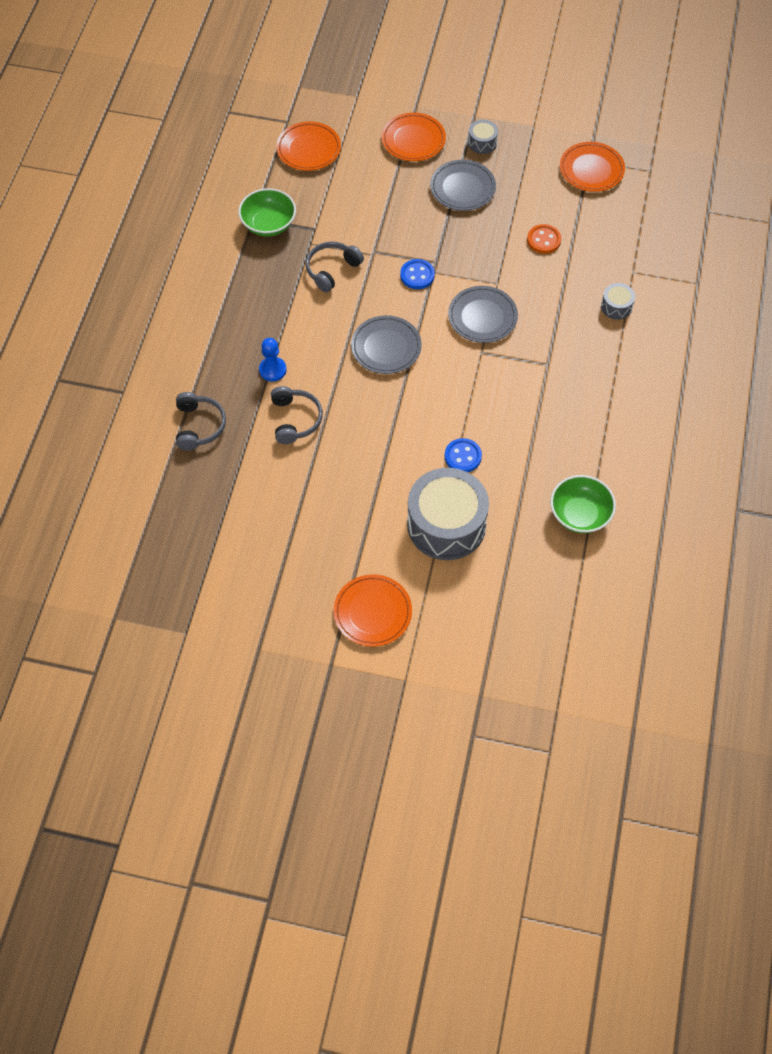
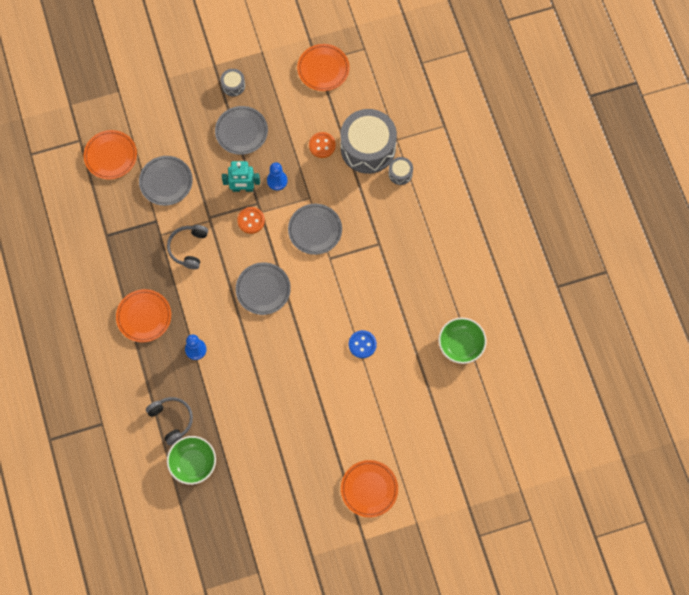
camera: 30 degrees left, 10 degrees up
green bowl [238,188,296,237] -> green bowl moved to [167,436,216,485]
grey headphones [271,386,323,444] -> none
orange plate [382,113,446,161] -> orange plate moved to [116,289,171,342]
blue button [400,259,435,289] -> orange button [237,207,265,234]
grey drum [407,468,489,560] -> grey drum moved to [340,109,397,174]
none -> grey plate [139,156,193,206]
none -> turquoise robot [222,161,260,192]
none -> blue pawn [267,162,288,190]

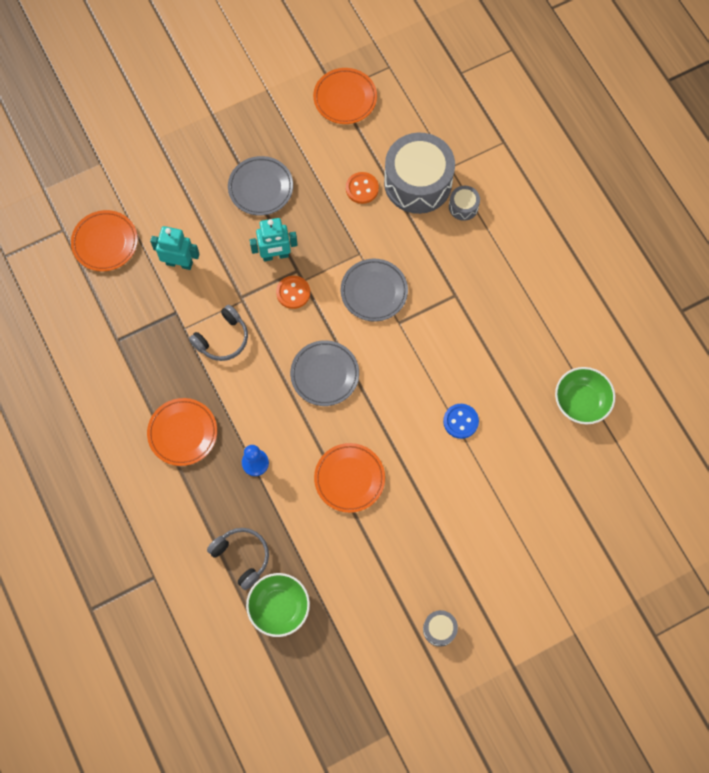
camera: 10 degrees left, 0 degrees up
grey plate [139,156,193,206] -> turquoise robot [150,226,199,270]
grey headphones [167,225,208,269] -> grey headphones turned 135 degrees counterclockwise [189,305,248,361]
grey drum [221,69,245,96] -> grey drum moved to [423,610,458,647]
blue pawn [267,162,288,190] -> none
orange plate [341,460,398,517] -> orange plate moved to [314,443,385,513]

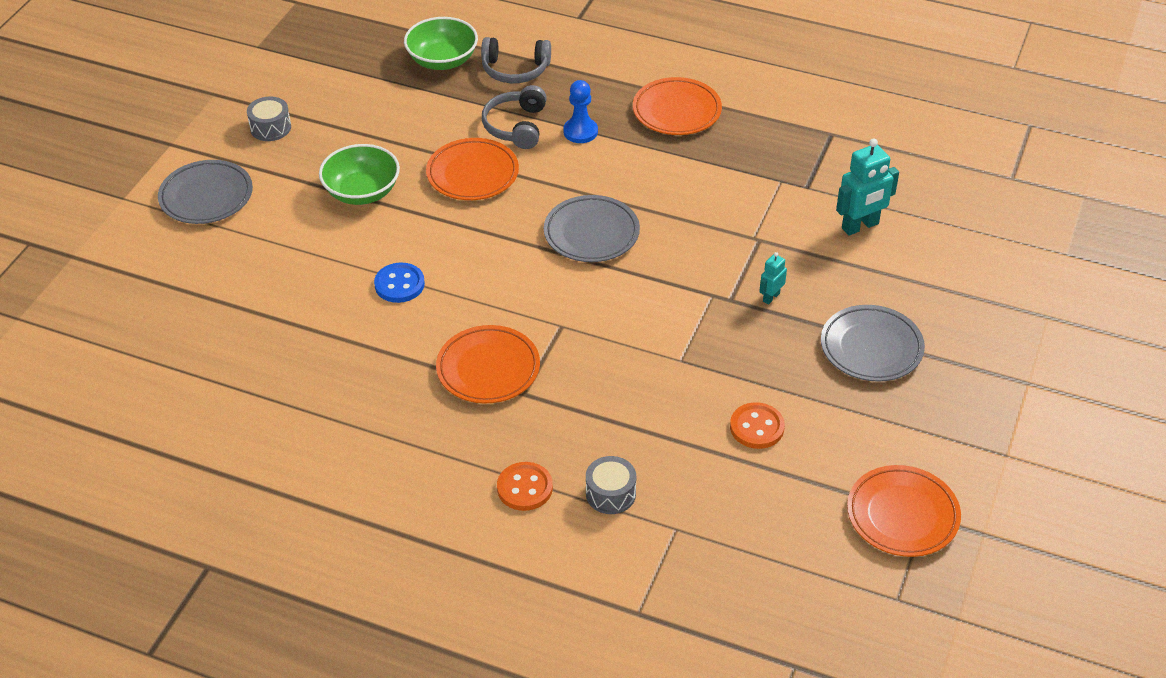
camera: 140 degrees right, 25 degrees down
orange plate [71,210,138,272] -> orange plate moved to [436,325,540,403]
grey headphones [189,305,248,361] -> grey headphones moved to [482,85,547,149]
turquoise robot [250,218,298,261] -> turquoise robot [759,252,787,305], size x0.53
orange button [276,276,310,309] -> orange button moved to [497,462,553,511]
grey plate [341,259,408,322] -> grey plate moved to [158,160,253,224]
grey drum [384,133,455,214] -> none
green bowl [555,367,615,424] -> green bowl moved to [319,144,400,205]

